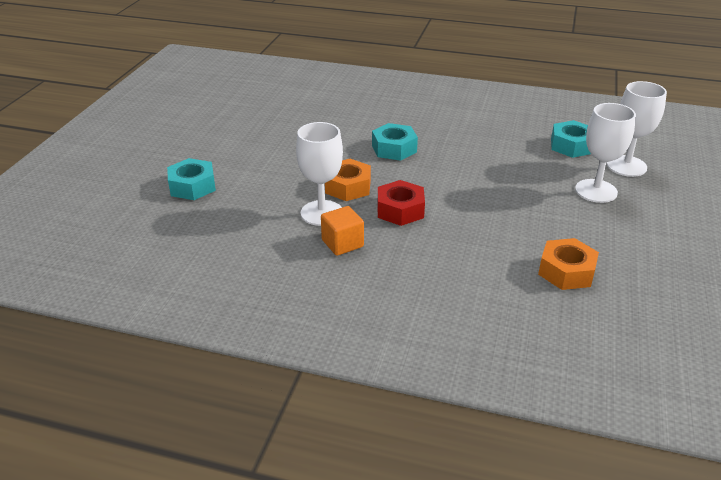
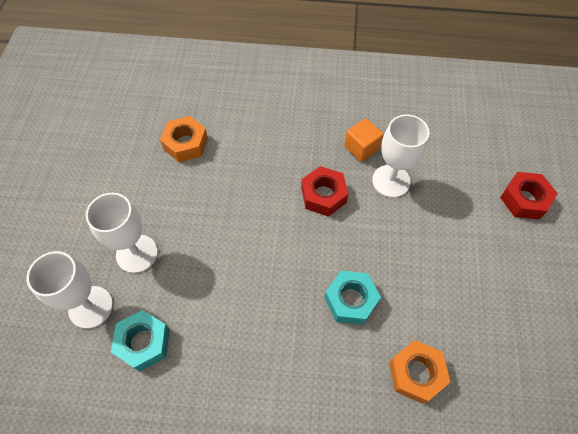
camera: 170 degrees right, 25 degrees up
turquoise nut [167,158,216,200] -> red nut [500,172,558,220]
orange nut [325,159,371,201] -> orange nut moved to [389,340,450,404]

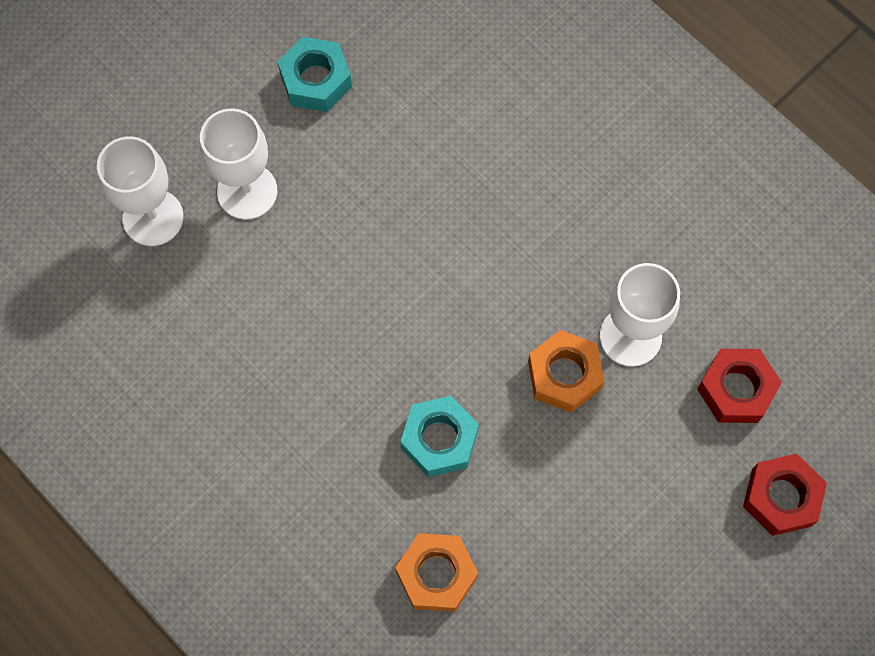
camera: 40 degrees right, 10 degrees up
turquoise nut [111,310,170,372] -> turquoise nut moved to [278,37,352,112]
orange nut [160,116,208,162] -> orange nut moved to [528,330,604,413]
red nut [301,166,348,217] -> red nut moved to [697,349,782,423]
orange cube [344,118,384,162] -> none

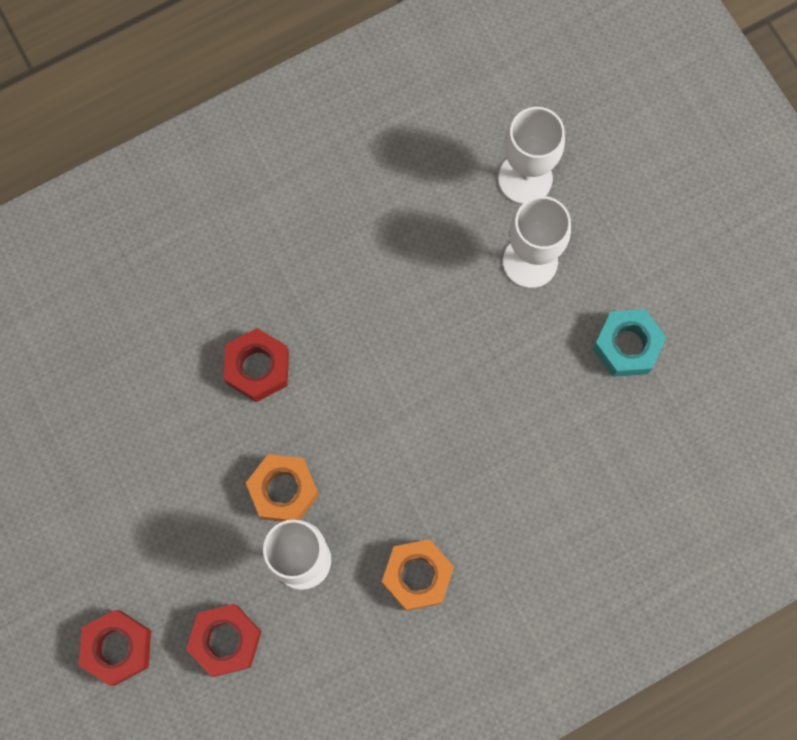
camera: 105 degrees right, 5 degrees up
orange nut [395,533,478,612] -> orange nut moved to [382,539,454,611]
turquoise nut [400,396,479,477] -> red nut [224,328,289,402]

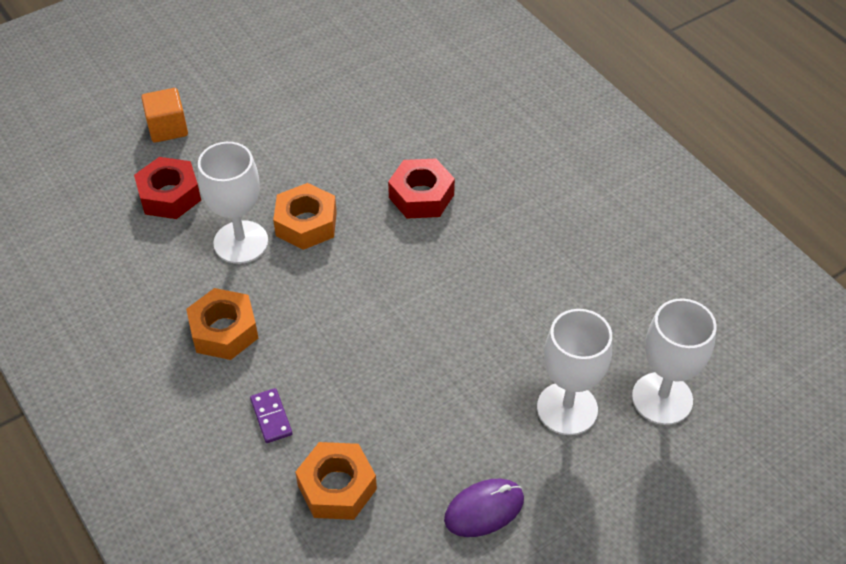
camera: 85 degrees right, 25 degrees down
red nut [79,610,151,686] -> orange cube [141,88,188,143]
turquoise nut [592,309,667,377] -> purple mouse [444,479,524,537]
none -> purple domino [250,388,292,443]
none -> orange nut [295,442,377,520]

